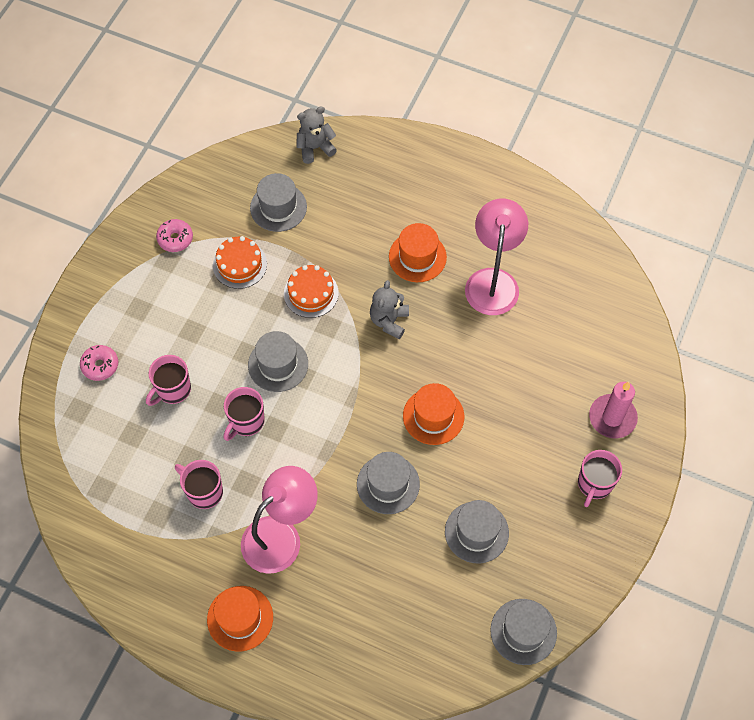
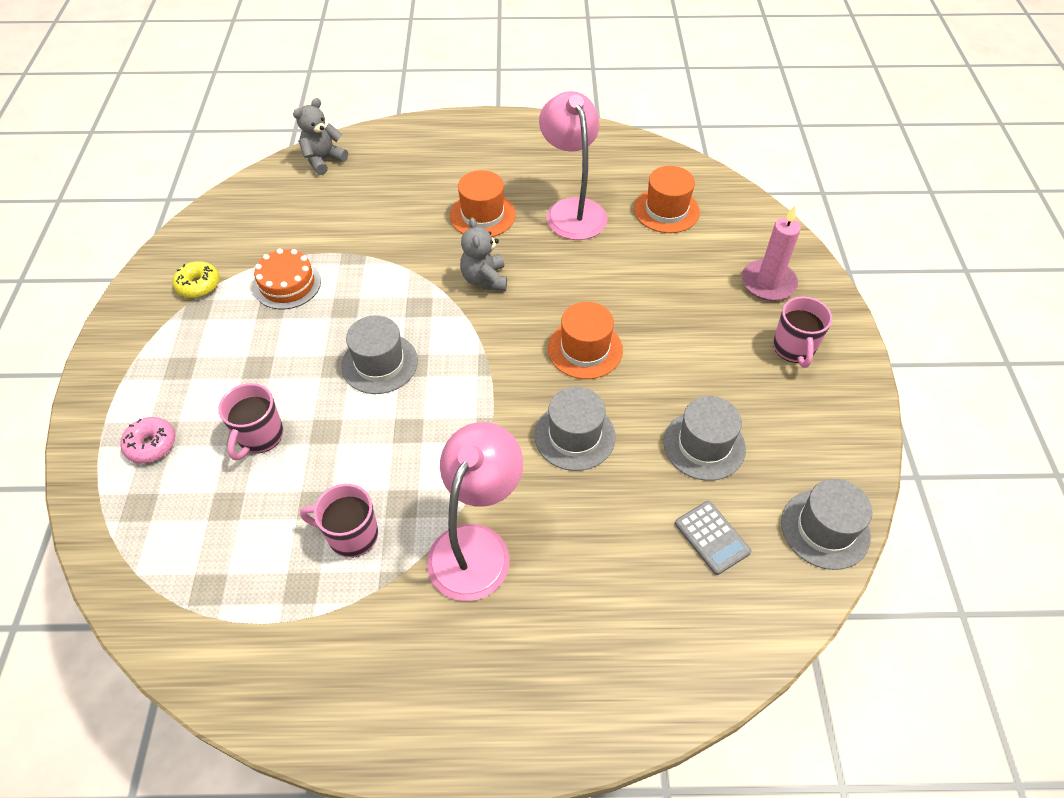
camera: 25 degrees left, 10 degrees down
pink donut [156,219,193,252] -> yellow donut [173,261,220,298]
orange hat [207,586,273,652] -> orange hat moved to [634,166,700,233]
pink mug [224,387,265,441] -> none
grey hat [250,173,307,232] -> none
orange cake [284,265,339,318] -> none
none -> grey calculator [675,501,751,575]

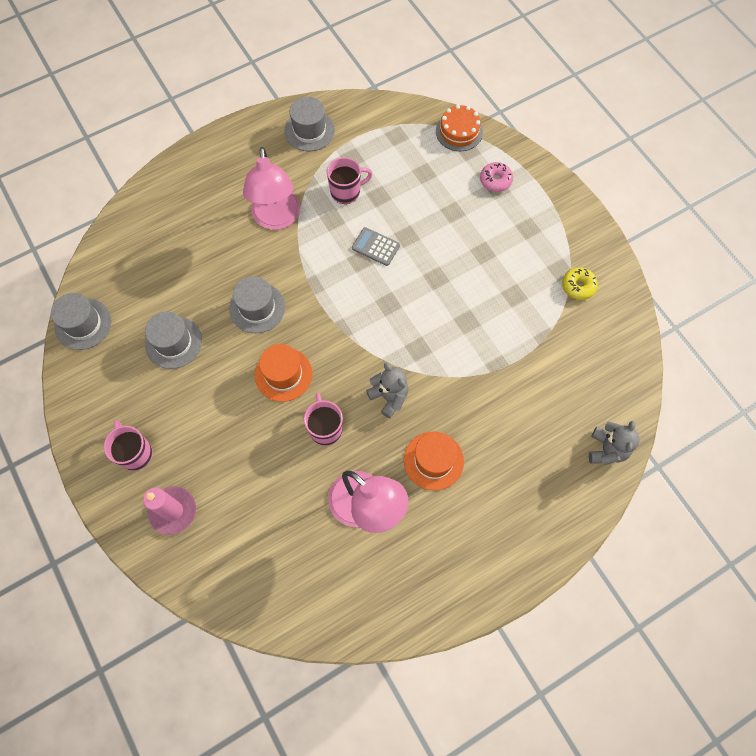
camera: 150 degrees right, 15 degrees up
pink mug [218,383,283,460] -> pink mug moved to [304,393,343,446]
orange cake [254,248,321,309] -> orange cake moved to [436,104,483,151]
grey hat [341,315,418,394] -> grey hat moved to [284,97,335,151]
orange hat [634,166,700,233] -> none
grey calculator [675,501,751,575] -> grey calculator moved to [352,227,400,266]

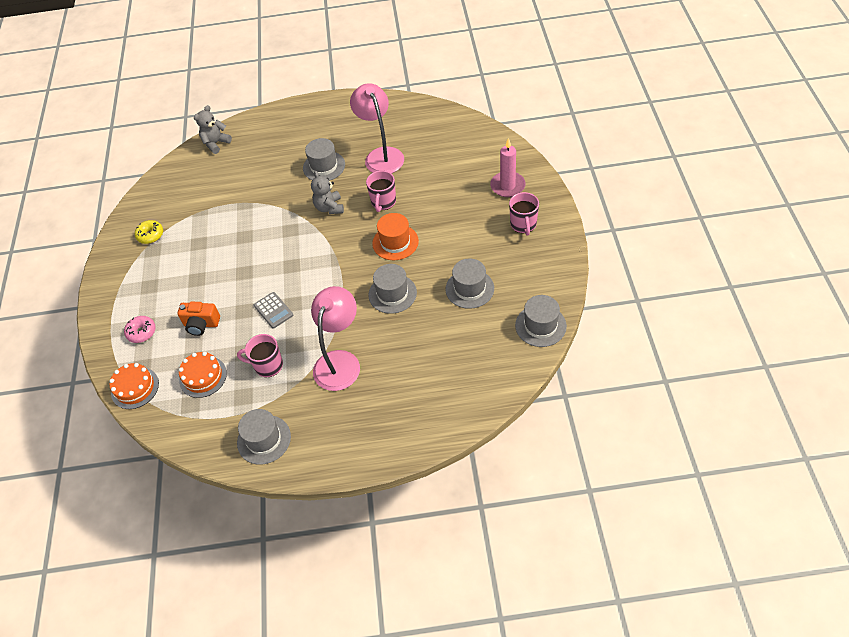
camera: 150 degrees left, 15 degrees down
orange hat [404,432,464,491] -> grey hat [303,138,345,181]
none -> orange camera [177,302,220,336]
none -> orange cake [179,352,227,398]

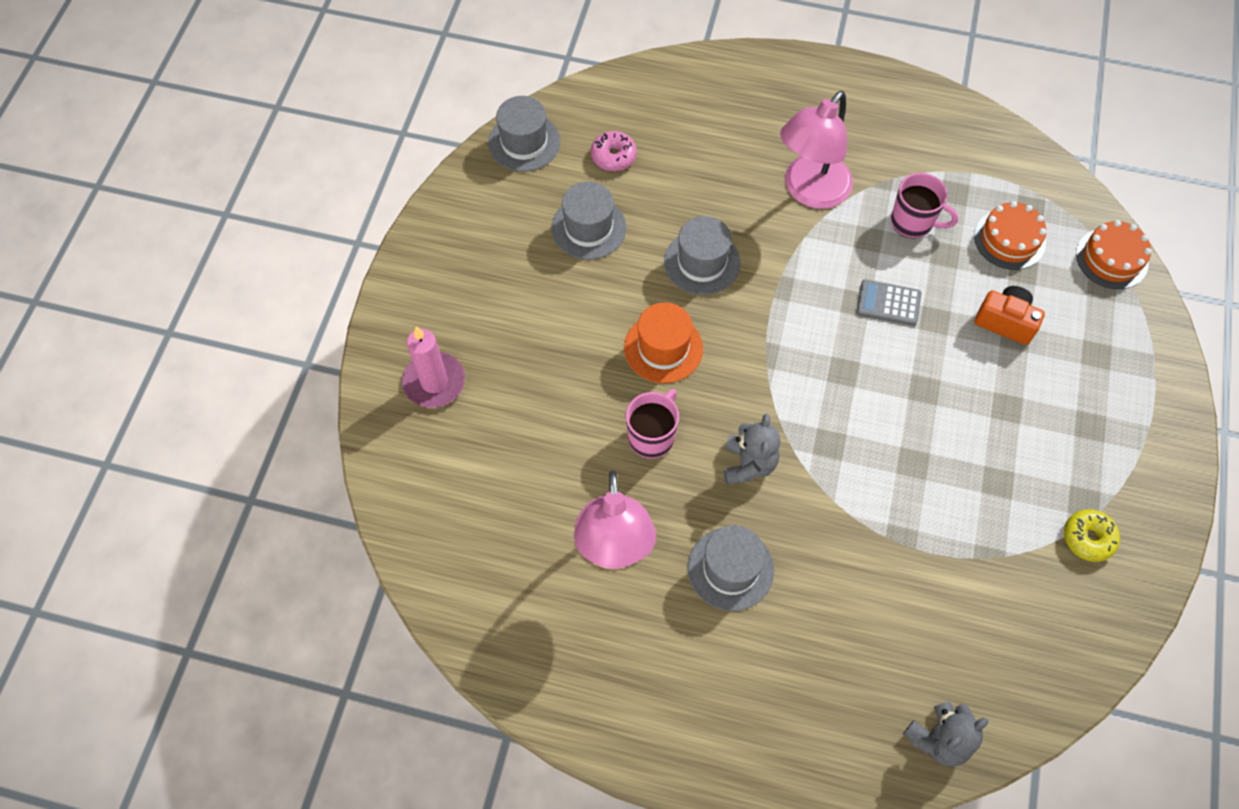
camera: 165 degrees left, 10 degrees up
pink donut [124,316,156,343] -> pink donut moved to [591,131,637,171]
grey hat [237,409,291,465] -> none
grey calculator [254,292,293,328] -> grey calculator turned 60 degrees counterclockwise [857,279,921,326]
pink mug [509,192,539,235] -> none

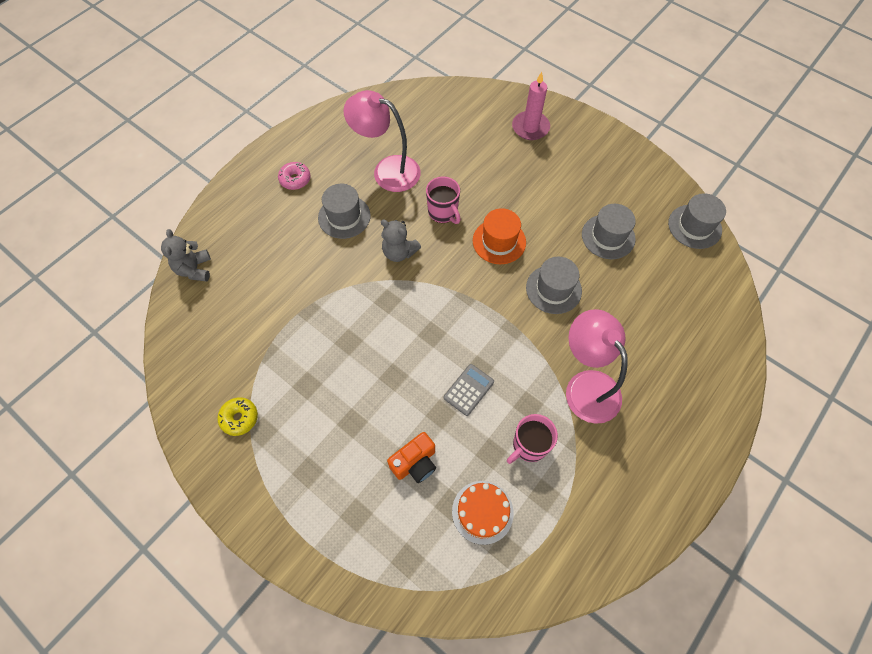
camera: 115 degrees right, 0 degrees up
pink donut [591,131,637,171] -> pink donut moved to [278,162,311,190]
orange cake [1076,220,1152,289] -> none

